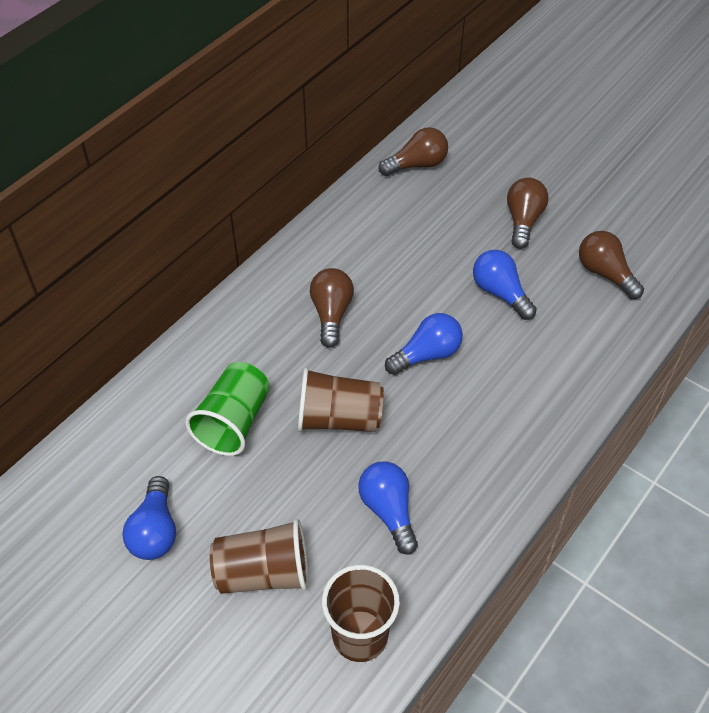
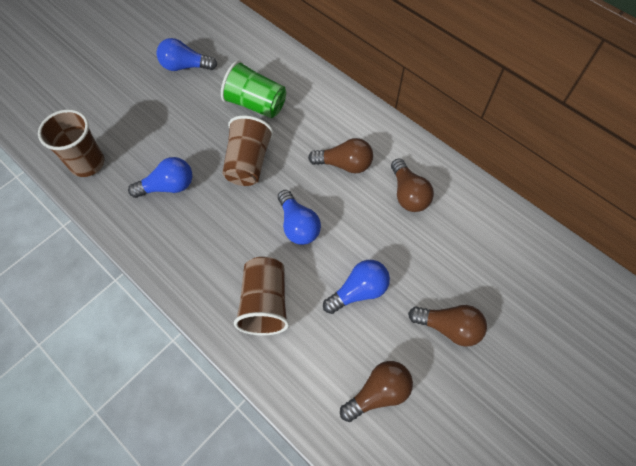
camera: 95 degrees right, 10 degrees up
brown cup [210,519,308,594] -> brown cup moved to [234,257,289,335]
brown light bulb [379,127,448,176] -> brown light bulb moved to [391,158,434,212]

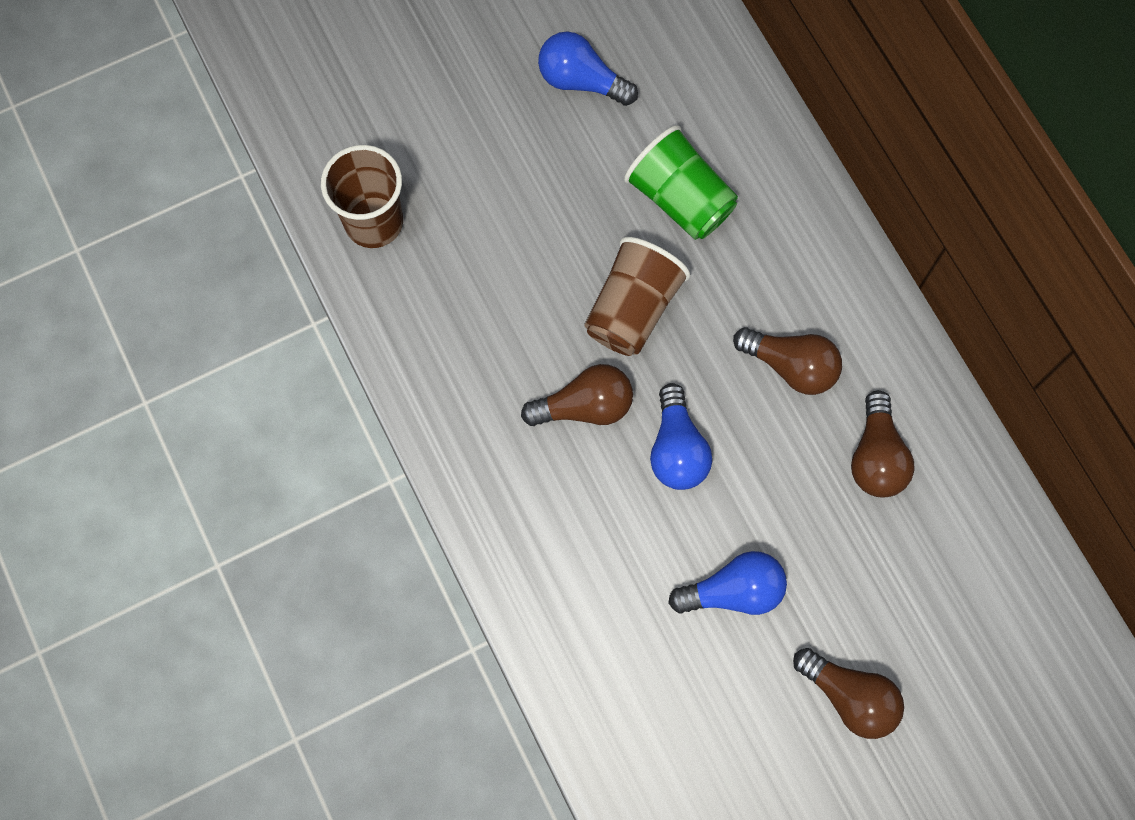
camera: 20 degrees right, 10 degrees up
blue light bulb [128,157,192,198] -> none
brown cup [234,257,289,335] -> none
brown light bulb [340,361,413,422] -> brown light bulb moved to [521,364,633,426]

